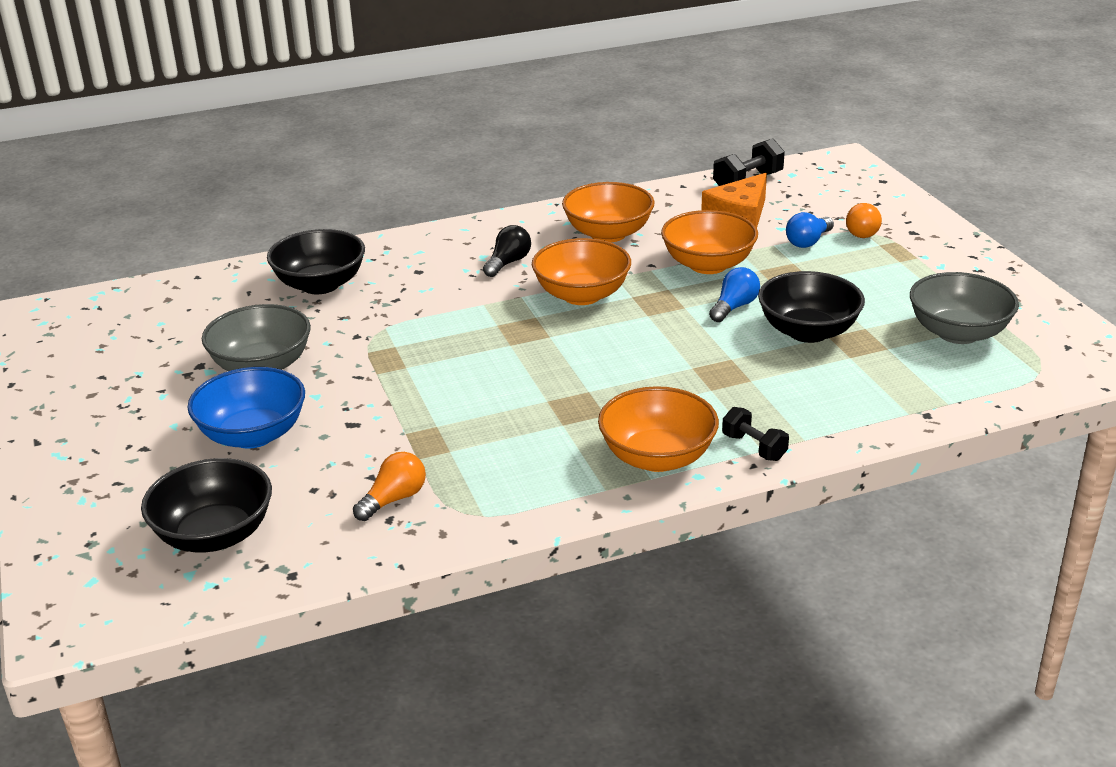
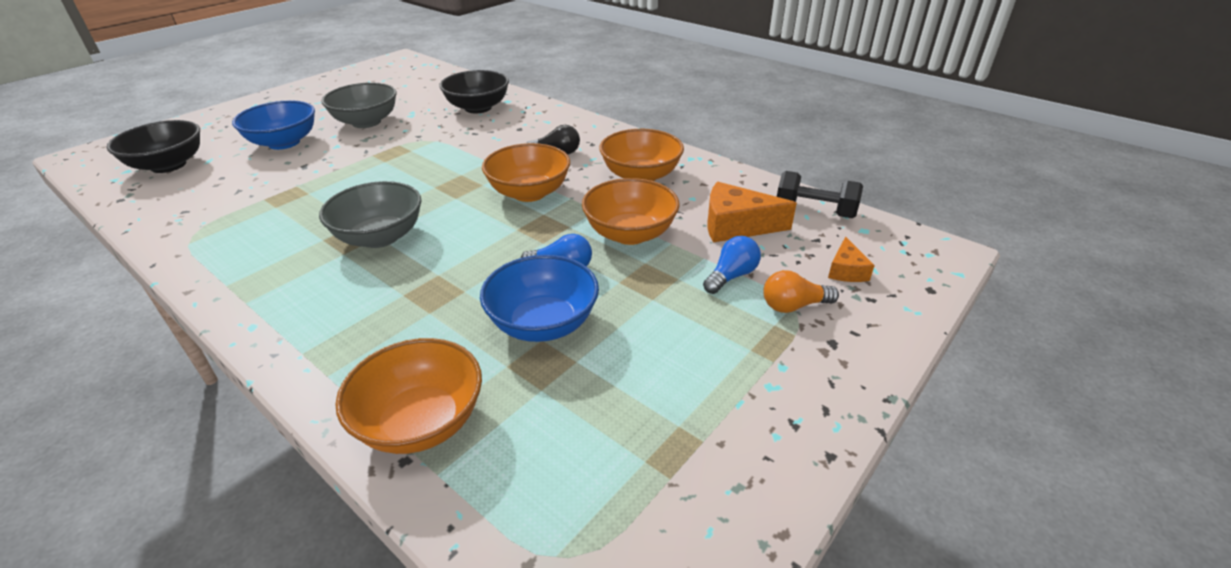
camera: 60 degrees right, 5 degrees up
orange light bulb [353,452,426,521] -> none
orange bowl [598,386,719,472] -> orange bowl moved to [336,338,482,454]
black dumbbell [722,407,789,461] -> none
black bowl [758,271,865,343] -> blue bowl [480,255,599,342]
blue light bulb [786,212,834,248] -> blue light bulb turned 120 degrees clockwise [703,236,761,294]
grey bowl [910,272,1019,344] -> grey bowl moved to [319,181,422,248]
none -> orange cheese [828,236,875,282]

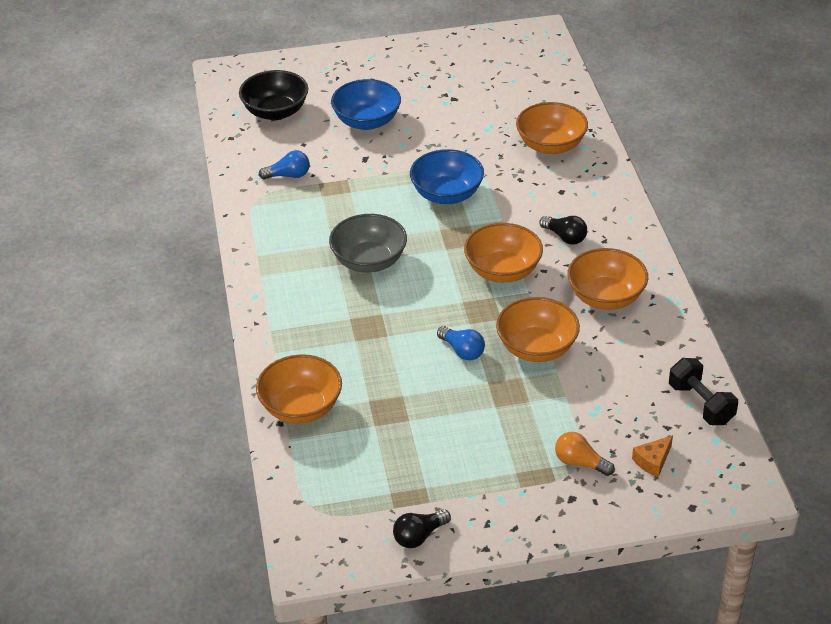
camera: 40 degrees right, 5 degrees up
grey bowl [321,83,397,128] -> none
black bowl [439,70,509,113] -> orange bowl [516,102,588,154]
blue bowl [480,255,599,342] -> blue bowl moved to [410,149,484,204]
blue light bulb [703,236,761,294] -> blue light bulb moved to [259,151,310,180]
orange cheese [707,182,797,243] -> none
none -> black light bulb [393,509,451,548]

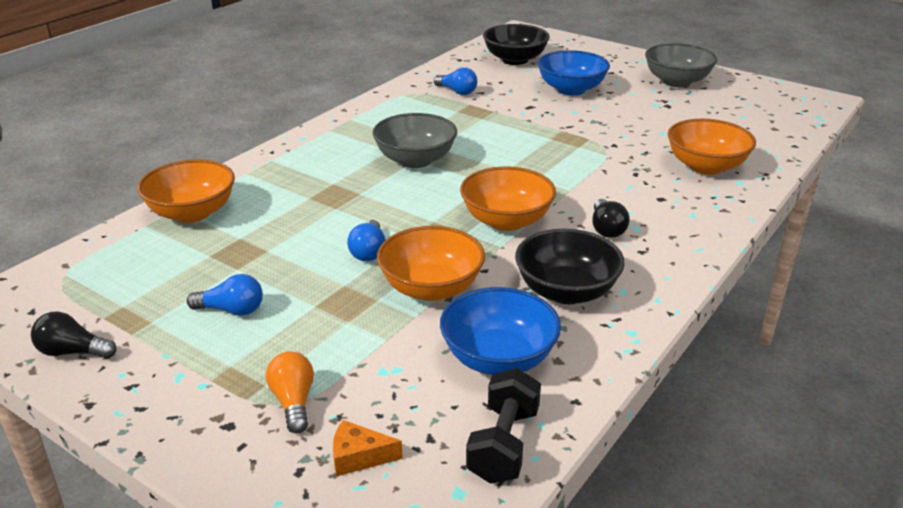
camera: 45 degrees right, 10 degrees down
blue bowl [410,149,484,204] -> blue bowl moved to [440,287,561,375]
orange bowl [568,248,648,310] -> black bowl [515,229,625,304]
none -> blue light bulb [187,274,263,316]
none -> grey bowl [645,43,717,87]

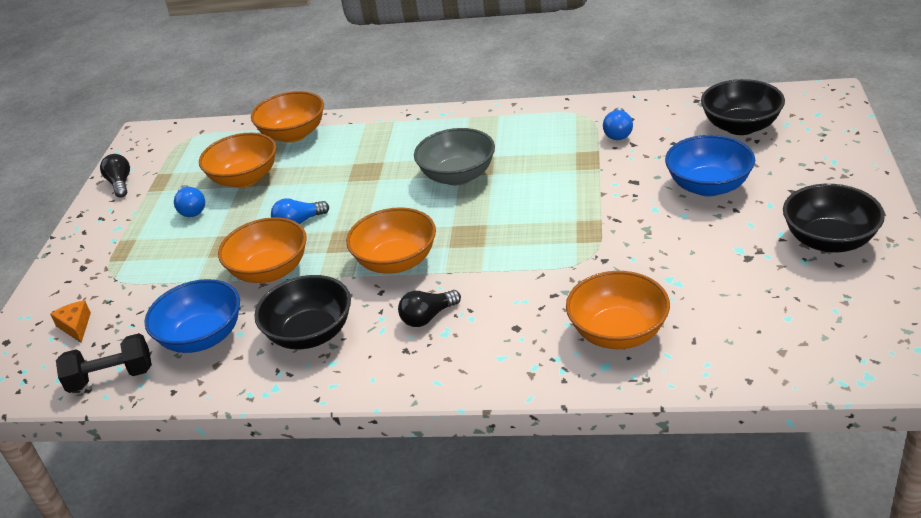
camera: 65 degrees right, 5 degrees up
orange light bulb [266,352,314,434] -> none
grey bowl [645,43,717,87] -> black bowl [783,184,885,252]
none -> orange bowl [199,133,276,188]

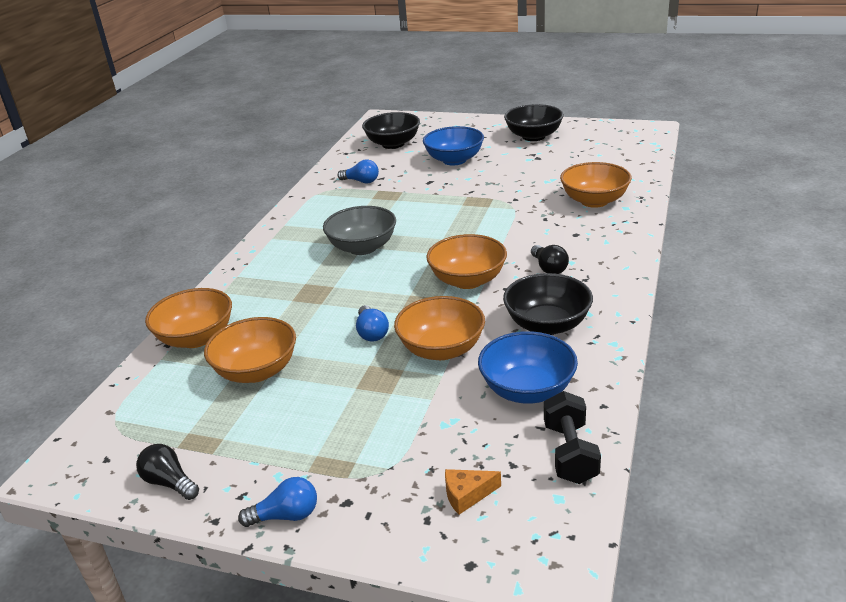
camera: 80 degrees left, 5 degrees down
black light bulb [100,154,130,198] -> black light bulb turned 45 degrees clockwise [136,444,199,500]
blue light bulb [174,185,205,217] -> blue light bulb moved to [238,477,317,527]

